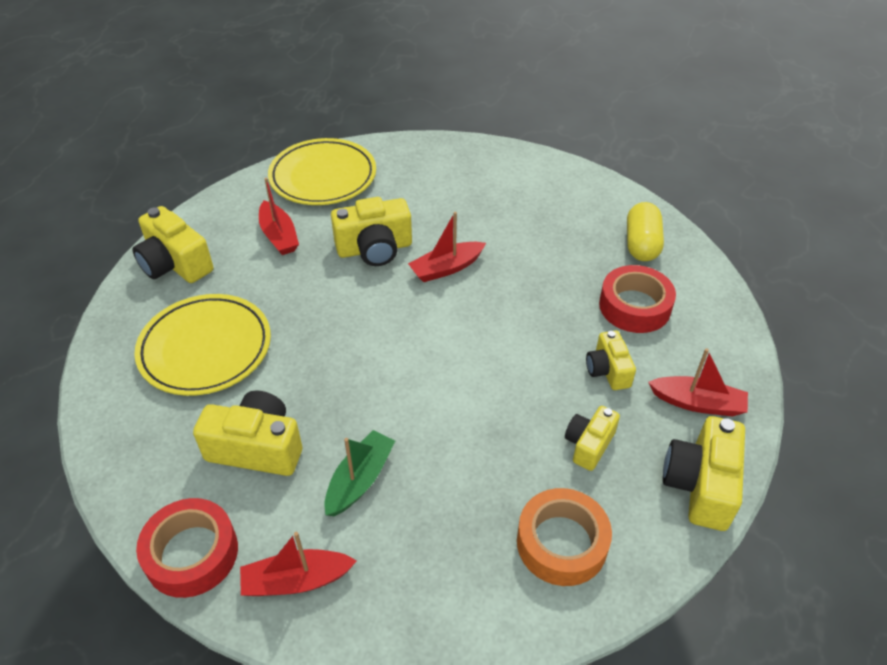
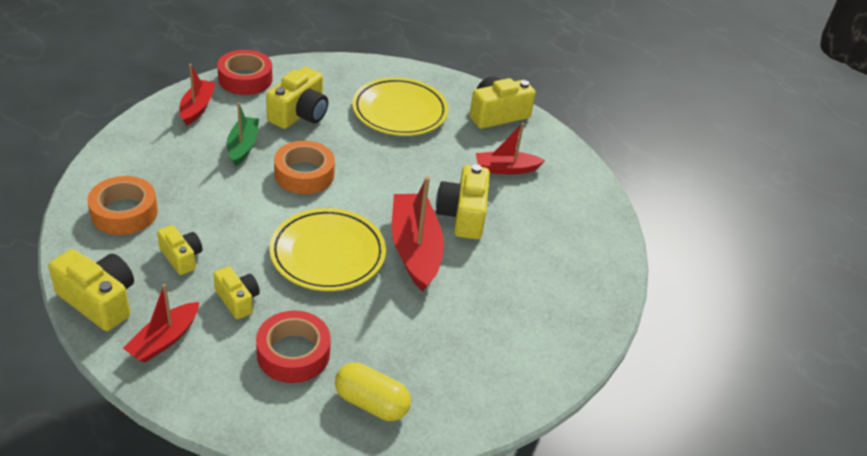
camera: 105 degrees right, 5 degrees down
yellow plate [268,138,376,205] -> yellow plate moved to [269,208,386,291]
green boat [324,430,395,516] -> green boat turned 135 degrees counterclockwise [227,103,259,166]
red boat [408,212,486,282] -> red boat [392,177,444,291], size x1.65
yellow camera [586,331,636,390] -> yellow camera turned 45 degrees clockwise [213,266,260,319]
none -> orange tape [274,141,335,194]

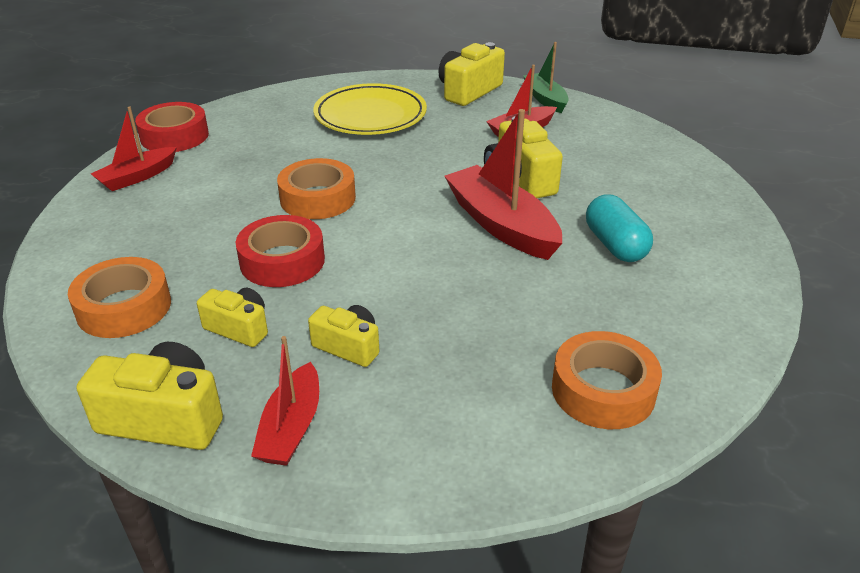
camera: 20 degrees left, 5 degrees down
red boat [179,64,216,126] -> red boat turned 120 degrees counterclockwise [91,106,177,191]
green boat [227,103,259,166] -> green boat moved to [523,42,569,113]
red tape [256,310,331,383] -> red tape moved to [236,215,325,287]
yellow camera [266,67,328,129] -> none
yellow plate [269,208,386,291] -> none
yellow capsule [335,363,411,421] -> orange tape [552,331,662,429]
none -> turquoise capsule [586,194,653,262]

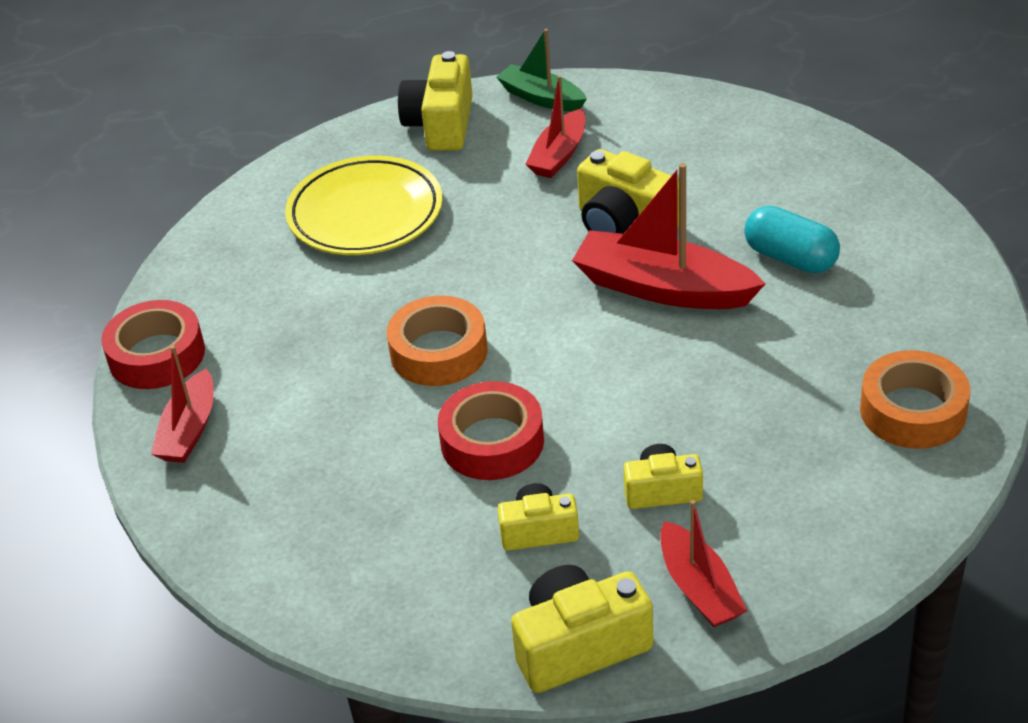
camera: 30 degrees left, 5 degrees up
orange tape [68,257,171,338] -> none

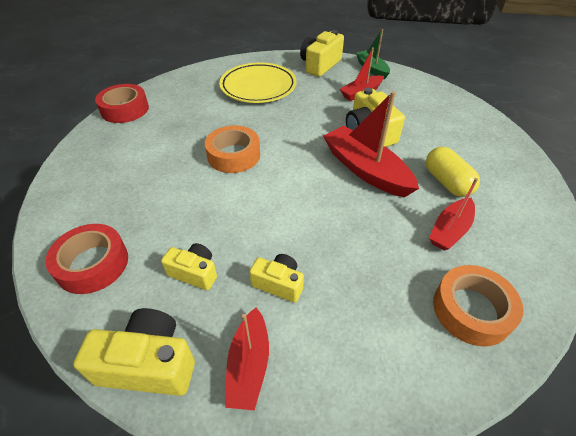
camera: 25 degrees right, 5 degrees up
red boat [151,346,214,463] -> red boat moved to [429,178,478,250]
red tape [438,381,544,480] -> red tape moved to [45,224,128,294]
turquoise capsule [744,206,840,273] -> yellow capsule [426,147,480,197]

